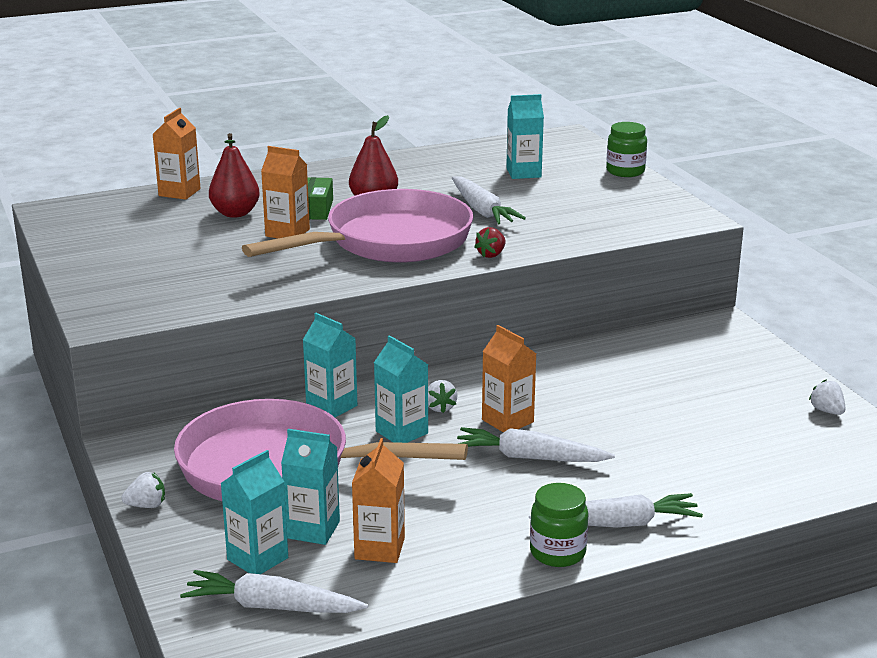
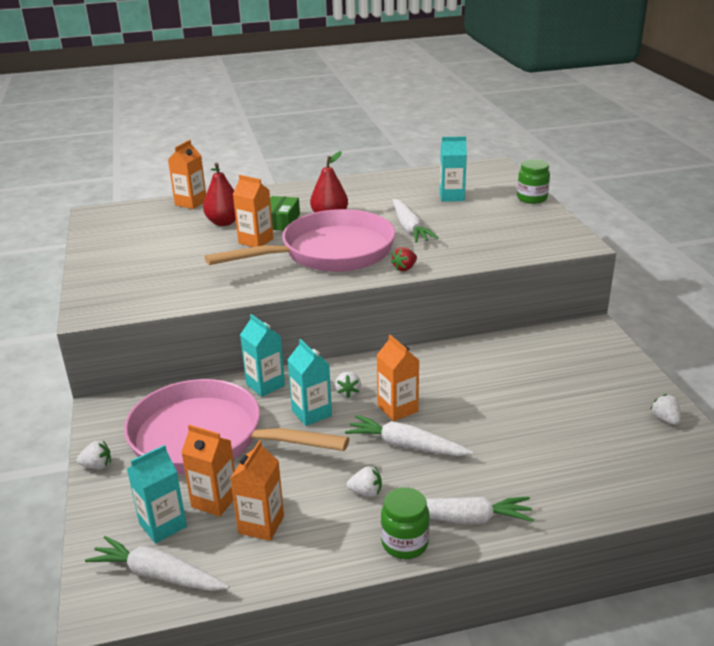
camera: 10 degrees right, 5 degrees up
turquoise carton [281,429,340,545] -> orange carton [181,425,235,517]
none -> white strawberry [347,466,382,497]

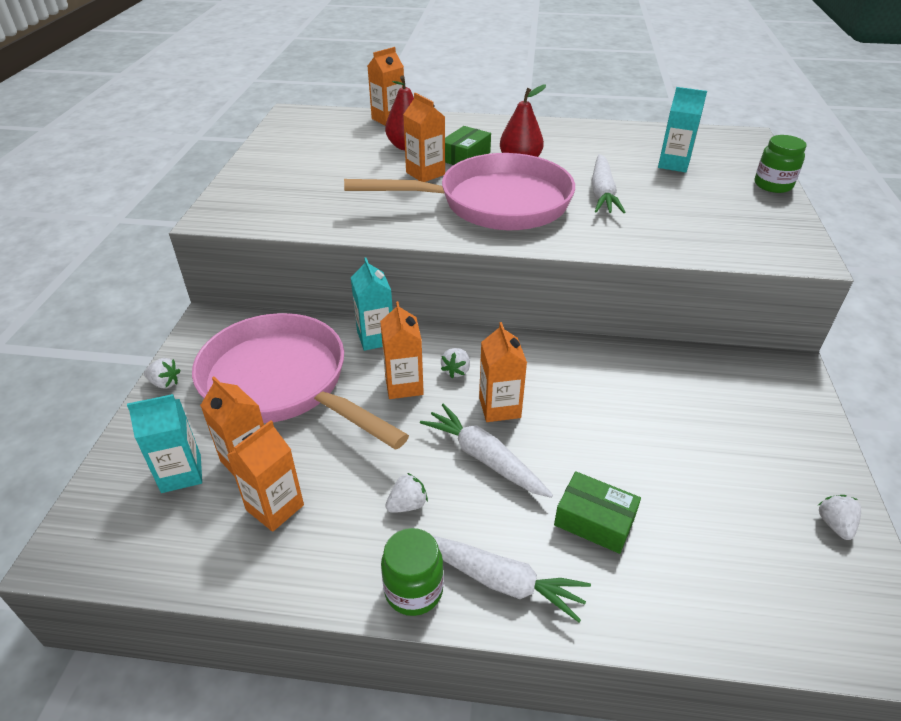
camera: 20 degrees right, 10 degrees up
white carrot [85,536,230,591] -> none
turquoise carton [288,339,332,426] -> orange carton [380,301,424,399]
white strawberry [347,466,382,497] -> white strawberry turned 60 degrees counterclockwise [385,473,428,513]
red strawberry [391,247,417,271] -> none
none -> green box [554,471,641,554]

